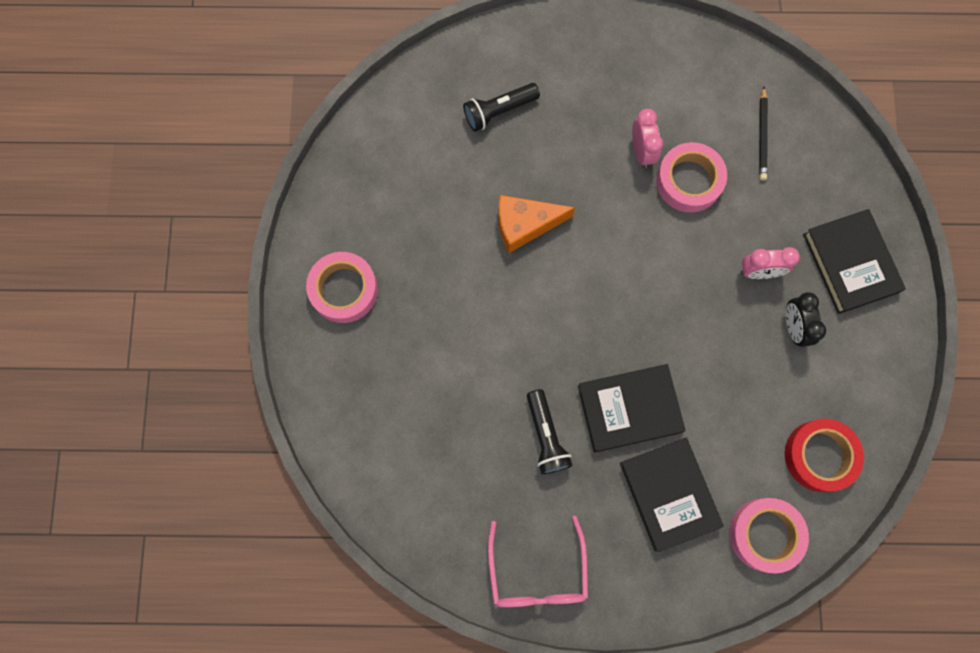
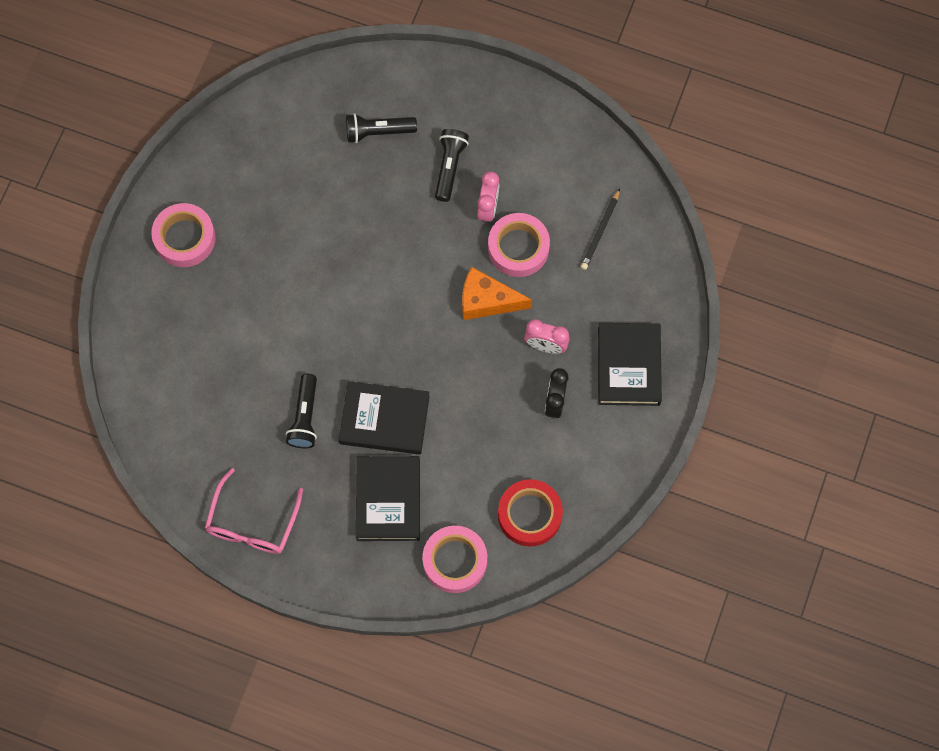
camera: 20 degrees right, 5 degrees down
orange cheese [498,195,575,253] -> orange cheese moved to [462,267,532,320]
none -> black flashlight [435,129,469,202]

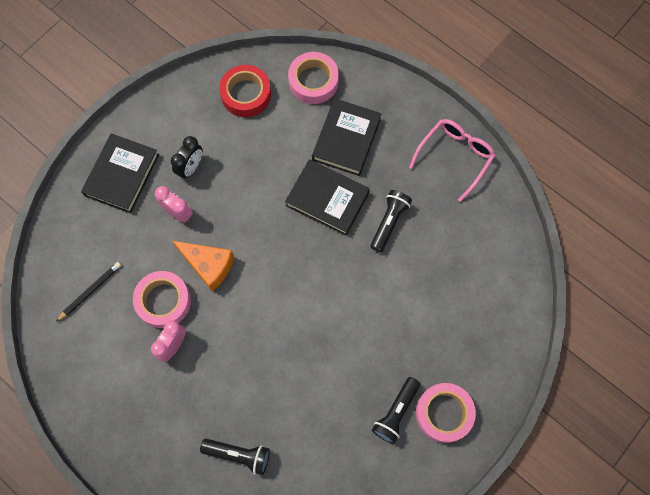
camera: 160 degrees left, 0 degrees up
black flashlight [435,129,469,202] -> black flashlight moved to [372,377,420,444]

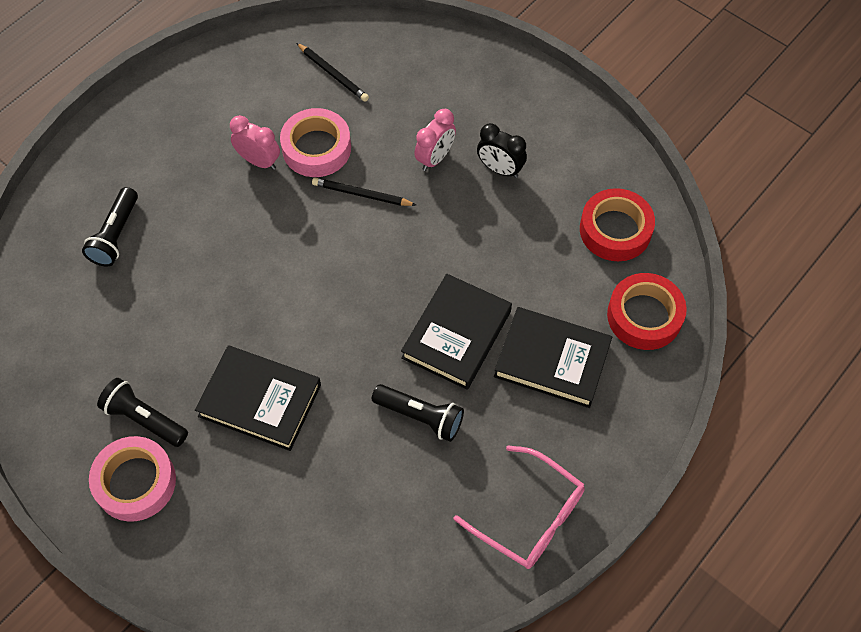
camera: 90 degrees right, 10 degrees down
black book [81,133,159,213] -> black book moved to [195,345,321,451]
orange cheese [172,241,234,292] -> black pencil [312,178,416,206]
pink tape [288,52,339,104] -> red tape [607,273,687,350]

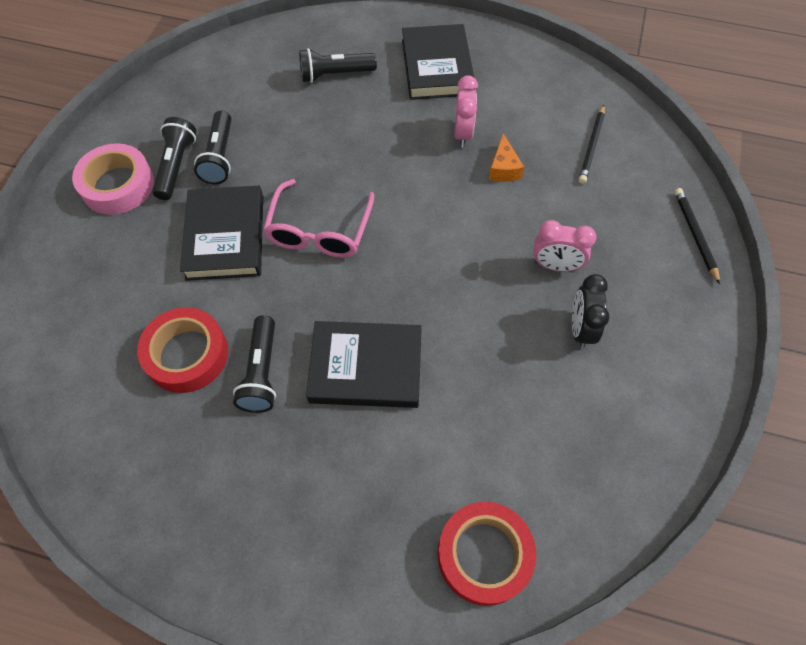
camera: 65 degrees right, 0 degrees up
pink tape [280,108,351,177] -> orange cheese [489,133,524,182]
black pencil [312,178,416,206] -> black pencil moved to [674,188,720,284]
pink glasses [454,445,585,569] -> pink glasses moved to [263,179,374,258]
black book [494,307,612,408] -> black book moved to [402,24,475,100]
red tape [580,188,655,261] -> red tape moved to [137,307,228,393]
none -> black flashlight [194,110,232,185]

